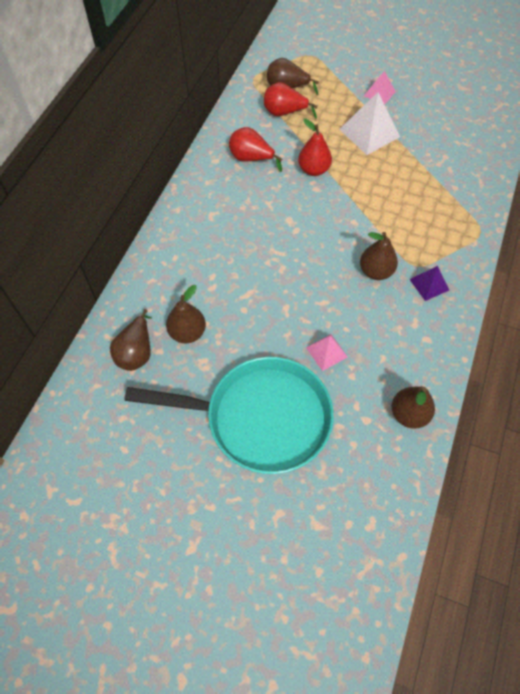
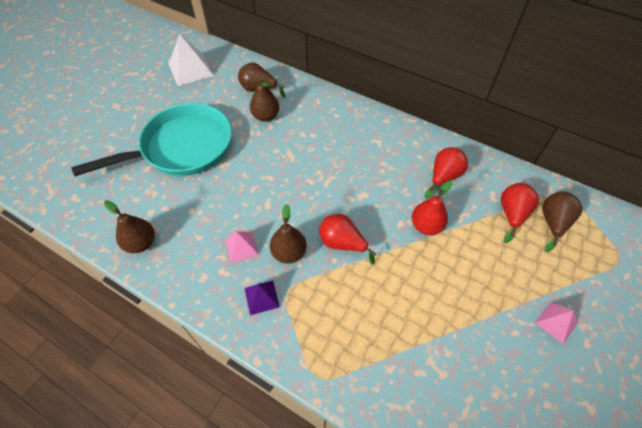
camera: 100 degrees right, 5 degrees down
turquoise pan [125,357,334,474] -> turquoise pan turned 135 degrees counterclockwise [71,103,232,176]
pink pyramid [306,334,348,371] -> pink pyramid moved to [225,231,259,263]
white pyramid [339,92,400,155] -> white pyramid moved to [169,34,214,86]
none -> red pear [319,214,376,264]

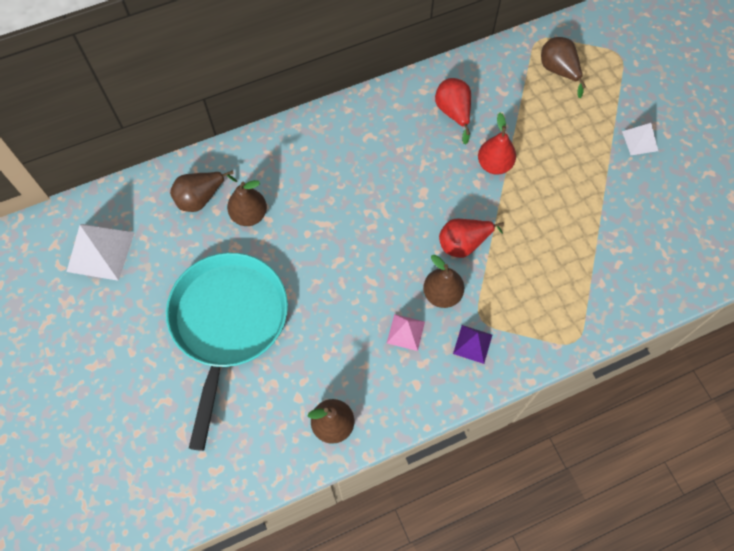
camera: 55 degrees left, 10 degrees up
red pear [501,183,539,243] -> none
pink pyramid [535,302,578,344] -> white pyramid [622,123,658,155]

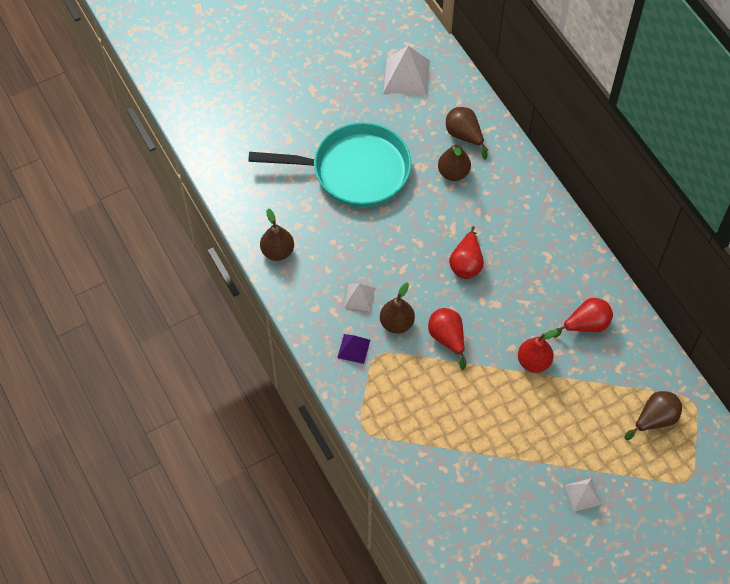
camera: 85 degrees right, 5 degrees down
pink pyramid [387,314,425,351] -> white pyramid [344,283,375,312]
none -> red pear [449,226,484,279]

